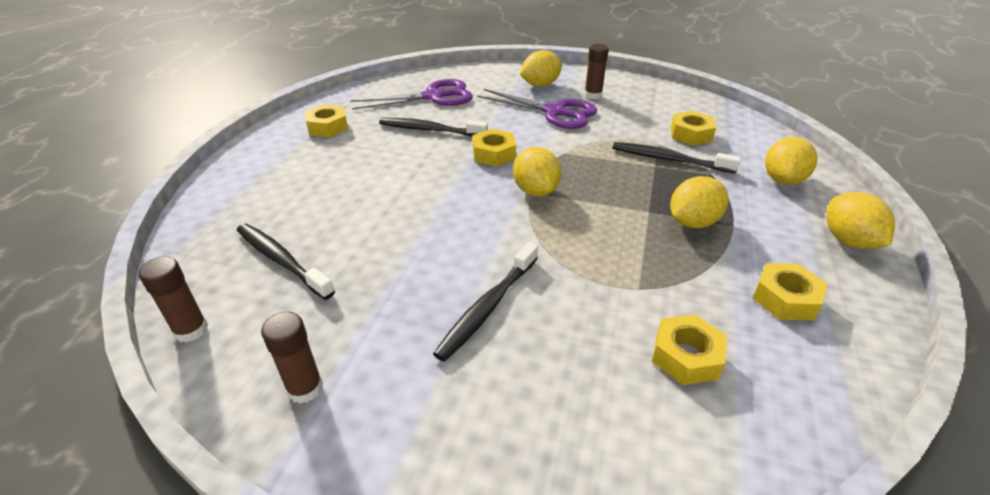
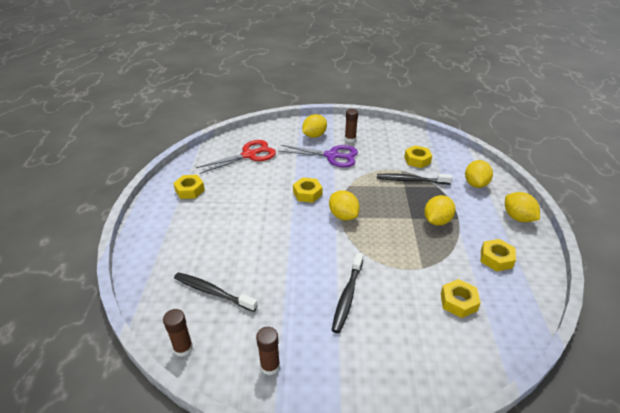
camera: 15 degrees left, 0 degrees up
purple scissors [350,79,473,110] -> red scissors [196,140,276,174]
black toothbrush [379,118,488,137] -> none

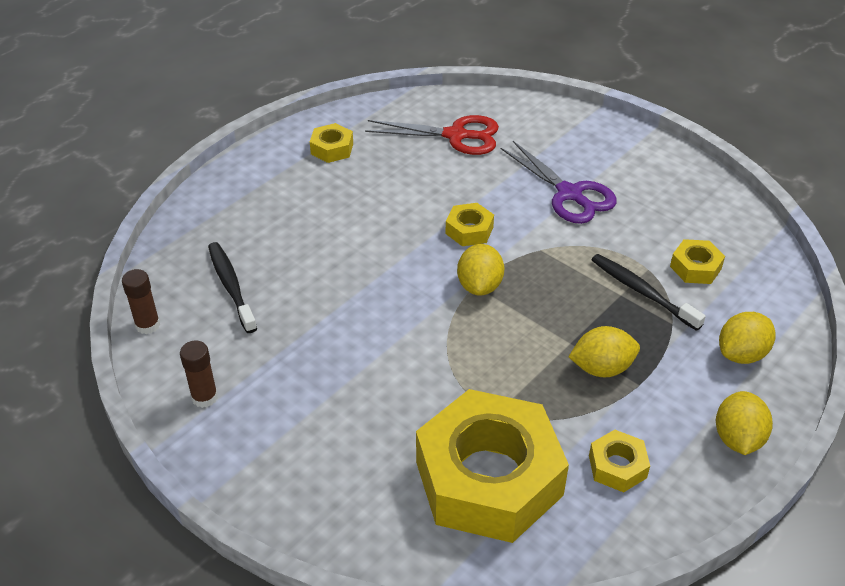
camera: 40 degrees right, 5 degrees up
yellow lemon [302,114,327,138] -> none
black toothbrush [332,253,363,333] -> none
brown glue stick [345,109,358,142] -> none
yellow nut [441,279,480,318] -> yellow nut [416,389,569,543], size x2.45

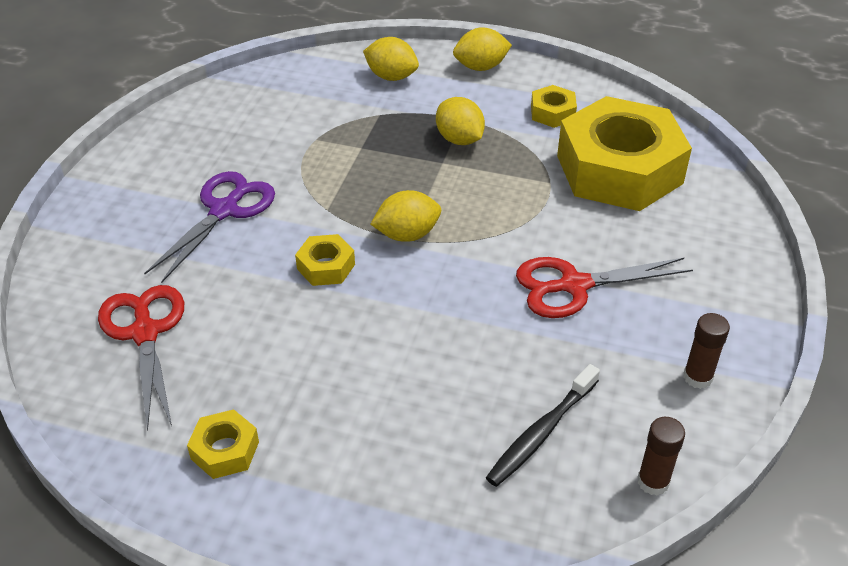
camera: 115 degrees left, 0 degrees up
black toothbrush [592,254,706,331] -> none
yellow nut [670,239,725,284] -> none
none -> red scissors [516,257,693,318]

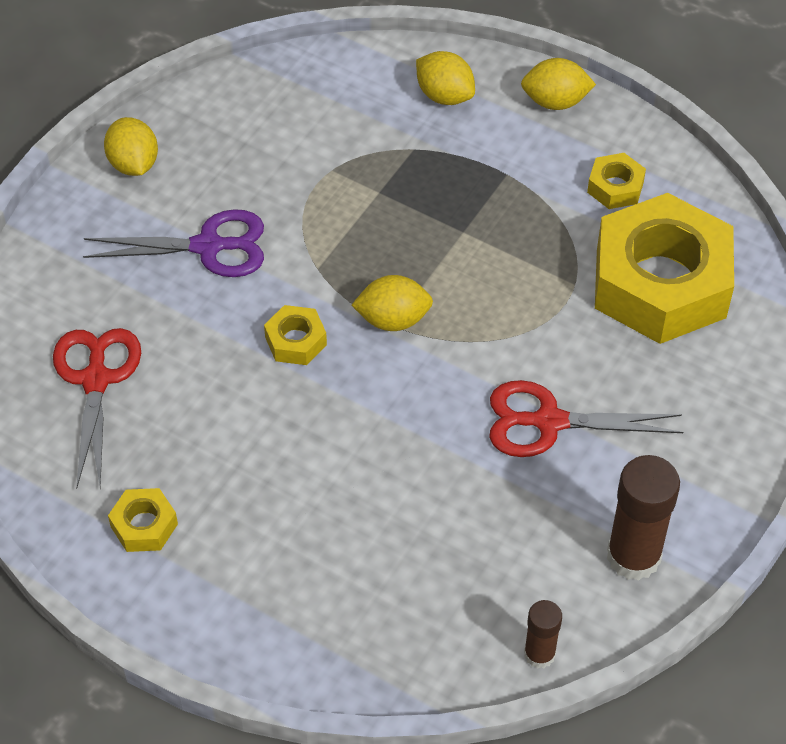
camera: 15 degrees right, 10 degrees up
purple scissors [144,171,275,283] -> purple scissors turned 45 degrees clockwise [83,209,264,277]
yellow lemon [436,97,485,145] -> yellow lemon moved to [104,117,158,176]
black toothbrush [486,364,600,487] -> none
brown glue stick [683,313,730,389] -> brown glue stick [607,455,680,581], size x1.78

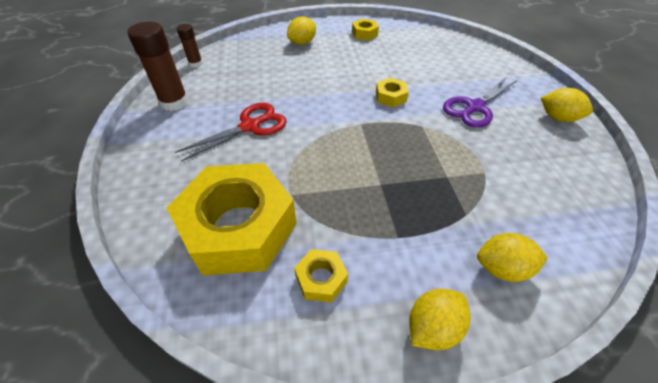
camera: 140 degrees right, 5 degrees down
red scissors [53,328,141,489] -> none
yellow lemon [351,275,433,331] -> yellow lemon moved to [287,16,316,45]

